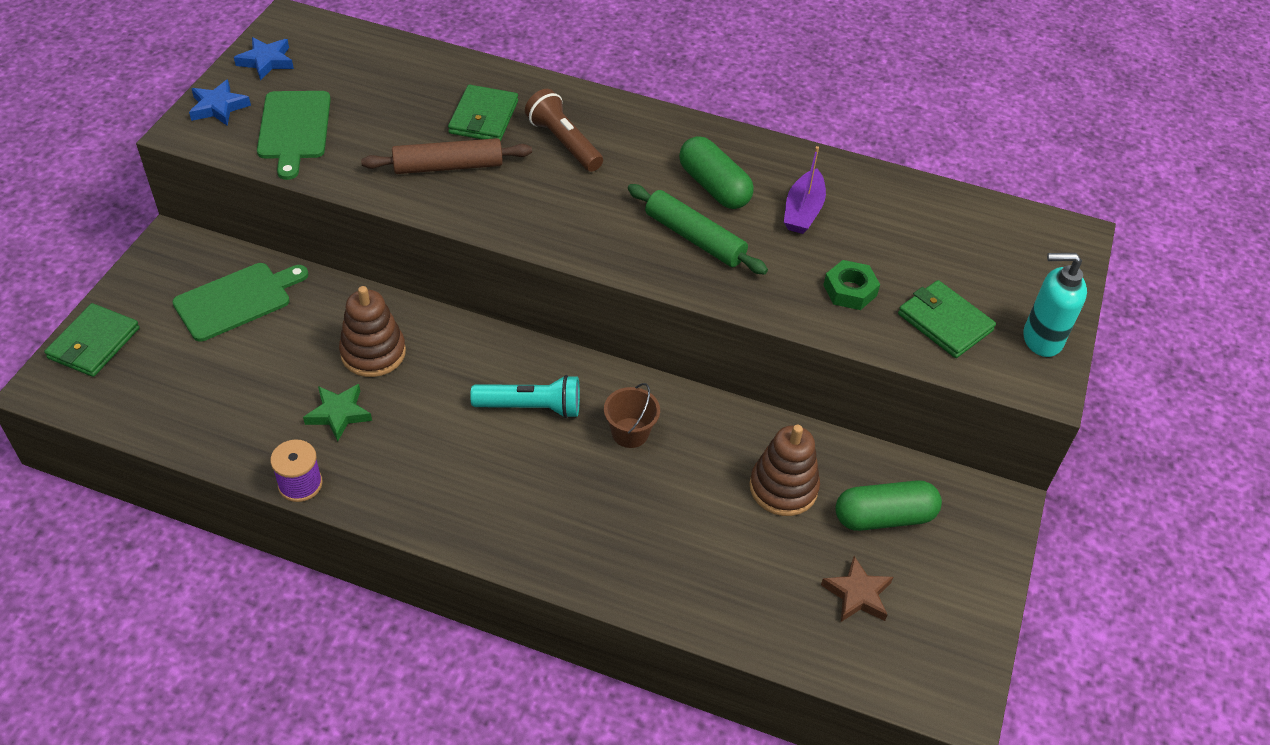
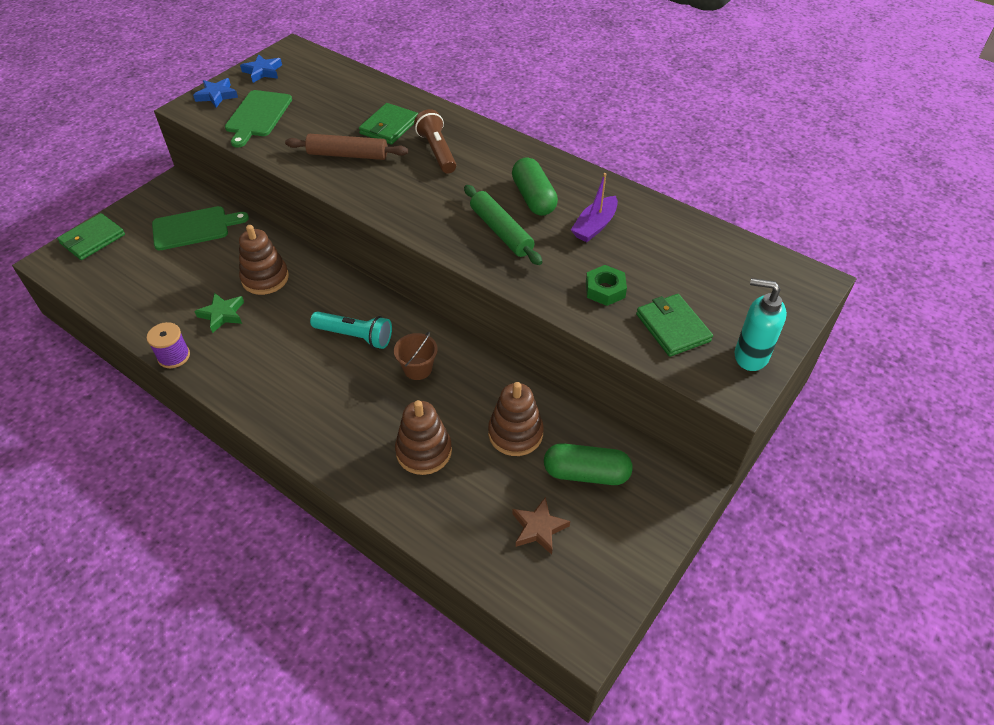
camera: 20 degrees right, 0 degrees up
none -> brown stacking toy [395,400,452,475]

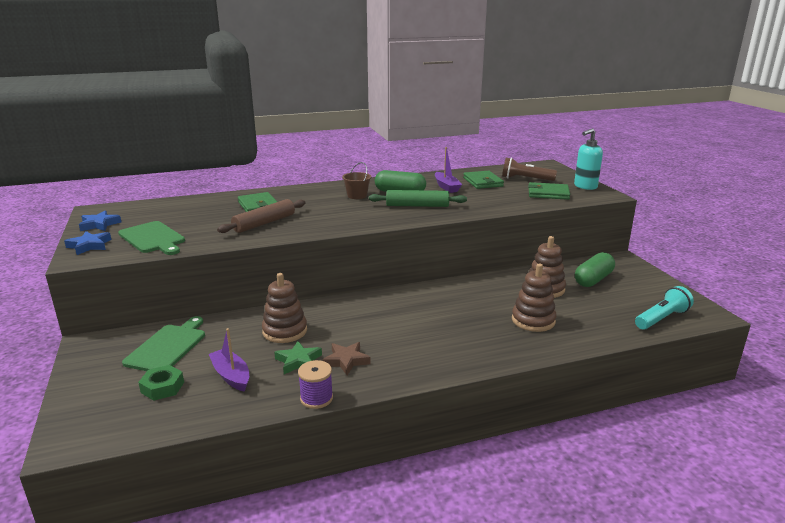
camera: 55 degrees left, 25 degrees down
green wallet [57,213,125,260] -> green wallet moved to [463,171,504,189]
turquoise flashlight [310,311,392,349] -> turquoise flashlight moved to [635,286,694,330]
brown bucket [394,332,438,380] -> brown bucket moved to [342,162,371,199]
brown flashlight [414,109,456,174] -> brown flashlight moved to [502,158,557,181]
brown star [512,497,570,555] -> brown star moved to [322,342,371,375]
green nut [586,265,627,306] -> green nut moved to [138,365,184,401]
none -> purple boat [209,328,249,392]

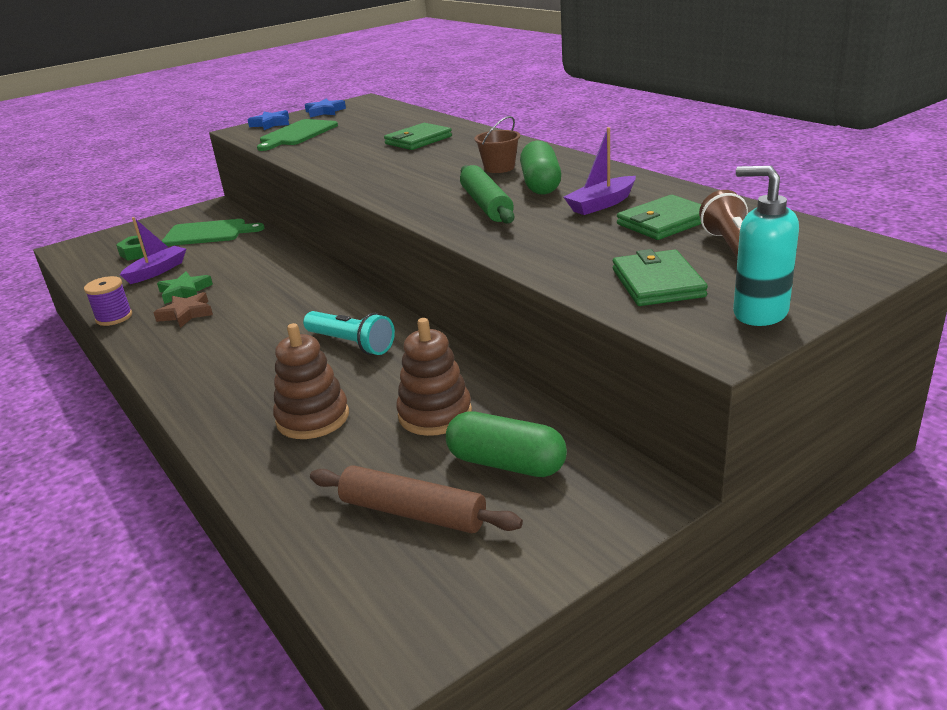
camera: 75 degrees right, 5 degrees up
brown rolling pin [217,199,305,233] -> brown rolling pin moved to [310,465,523,533]
brown stacking toy [262,273,307,343] -> none
turquoise flashlight [635,286,694,330] -> turquoise flashlight moved to [303,311,395,355]

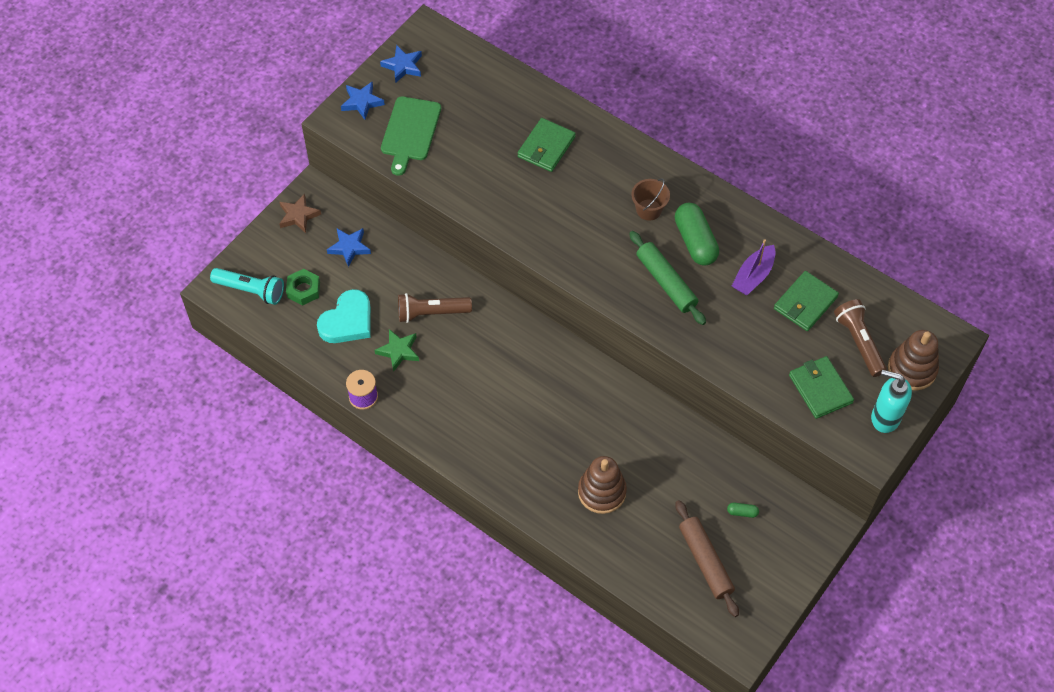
camera: 20 degrees left, 30 degrees up
purple boat [120,217,186,284] -> turquoise heart [317,289,371,343]
brown star [153,292,213,328] -> brown star moved to [279,193,321,233]
green cutting board [162,219,265,246] -> blue star [327,228,371,267]
turquoise flashlight [303,311,395,355] -> turquoise flashlight moved to [210,268,284,305]
brown rolling pin [310,465,523,533] -> brown rolling pin turned 60 degrees clockwise [675,500,739,617]
brown stacking toy [396,318,472,436] -> brown stacking toy moved to [888,330,939,390]
green capsule [446,411,567,477] -> green capsule [727,503,759,518], size x0.43
none -> brown flashlight [398,293,472,323]

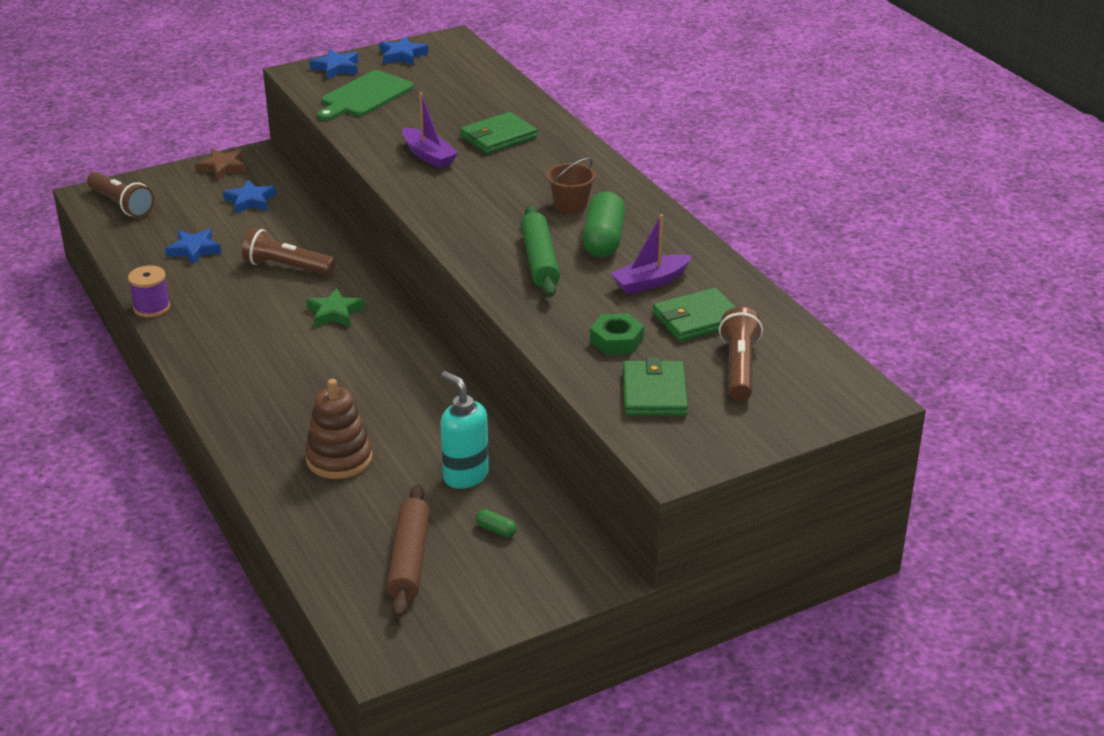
camera: 25 degrees right, 25 degrees down
turquoise flashlight [210,268,284,305] -> brown flashlight [87,172,154,218]
green nut [286,269,320,306] -> green nut moved to [590,313,644,355]
turquoise heart [317,289,371,343] -> blue star [165,229,222,265]
green star [375,329,419,372] -> green star moved to [306,288,364,327]
turquoise soap dispenser [871,370,912,433] -> turquoise soap dispenser moved to [440,371,489,489]
brown stacking toy [888,330,939,390] -> none
none -> purple boat [402,92,458,168]

